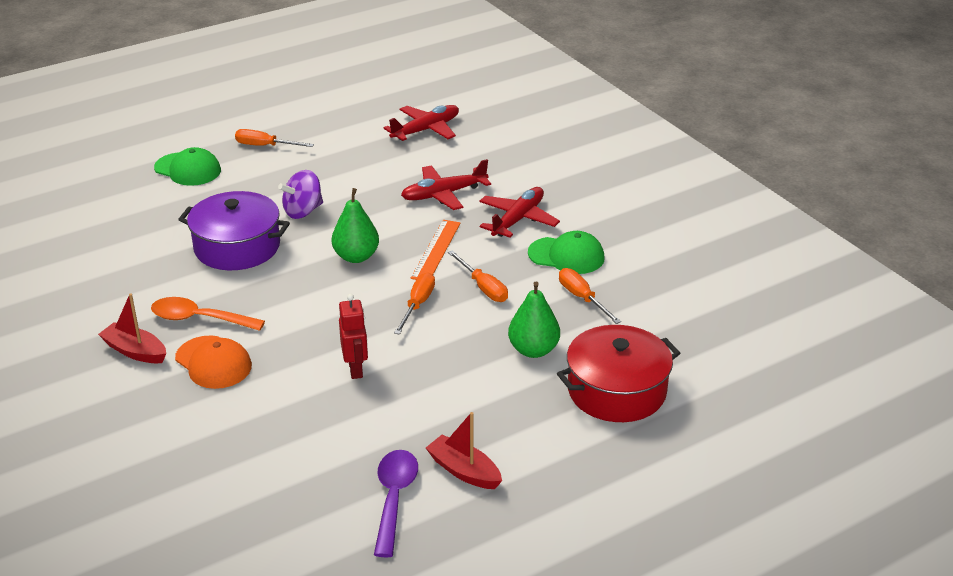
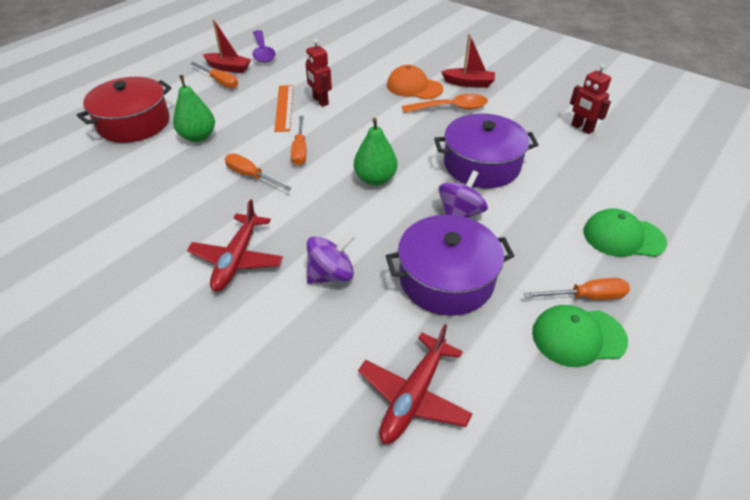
camera: 160 degrees right, 10 degrees up
red plane [401,159,491,210] -> purple spinning top [307,233,355,284]
orange ruler [411,220,461,280] -> orange ruler moved to [274,85,293,132]
green cap [528,231,605,274] -> green cap moved to [532,305,628,367]
orange screwdriver [559,268,621,324] -> orange screwdriver moved to [190,62,238,89]
none -> purple pot [386,215,514,316]
none -> red robot [570,64,611,134]

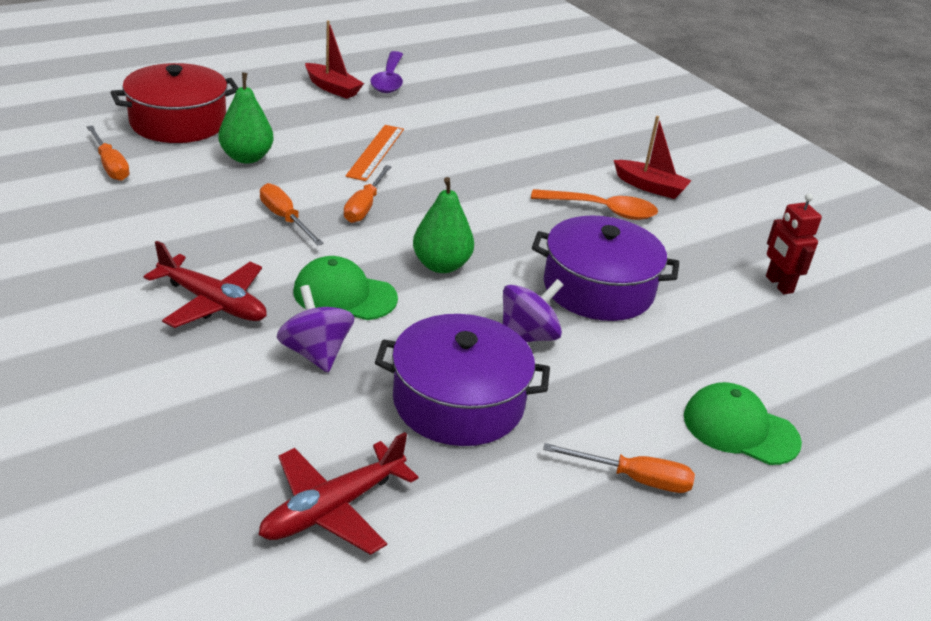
camera: 15 degrees right, 10 degrees down
red plane [187,199,283,292] -> red plane turned 90 degrees counterclockwise [144,241,267,328]
orange screwdriver [190,62,238,89] -> orange screwdriver moved to [87,125,130,181]
red robot [306,39,332,107] -> none
purple spinning top [307,233,355,284] -> purple spinning top turned 105 degrees counterclockwise [276,285,354,372]
orange cap [387,65,443,100] -> none
green cap [532,305,628,367] -> green cap moved to [294,256,398,320]

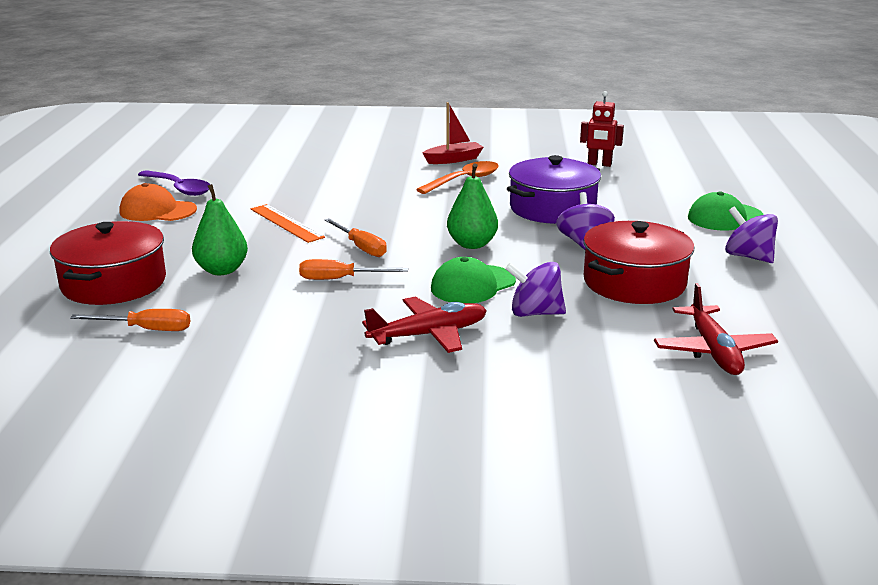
camera: 50 degrees left, 10 degrees down
red boat [305,21,364,99] -> orange cap [119,183,197,221]
purple pot [375,314,550,446] -> red pot [583,221,695,304]
orange screwdriver [543,443,695,493] -> purple spinning top [725,206,778,263]

